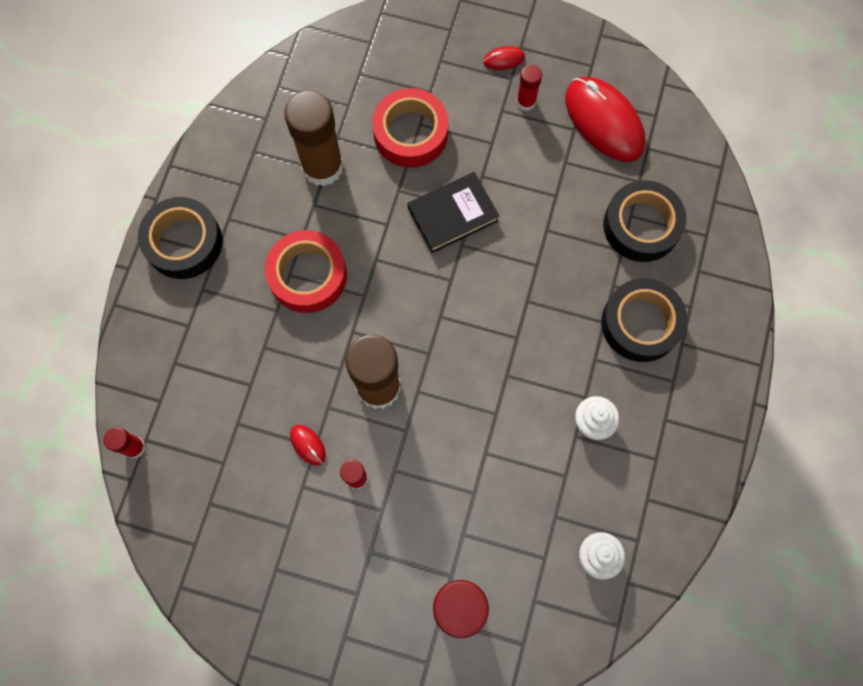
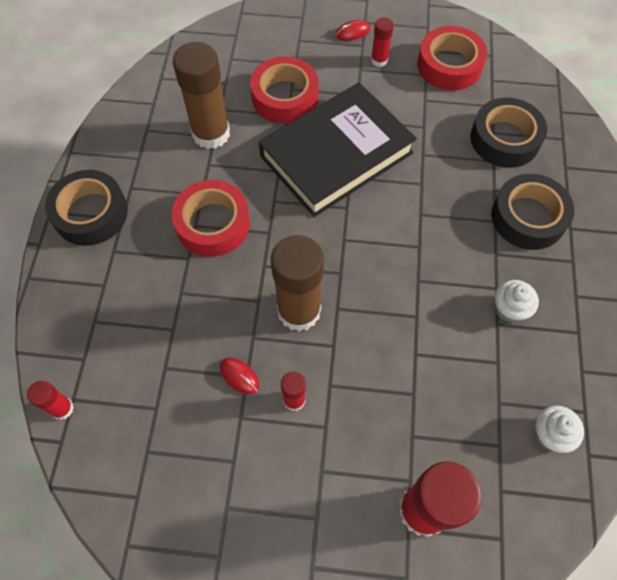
camera: 10 degrees left, 10 degrees down
black book [408,172,499,253] -> black book [259,83,417,217], size x1.83
red mouse [565,77,646,162] -> red tape [417,26,487,91]

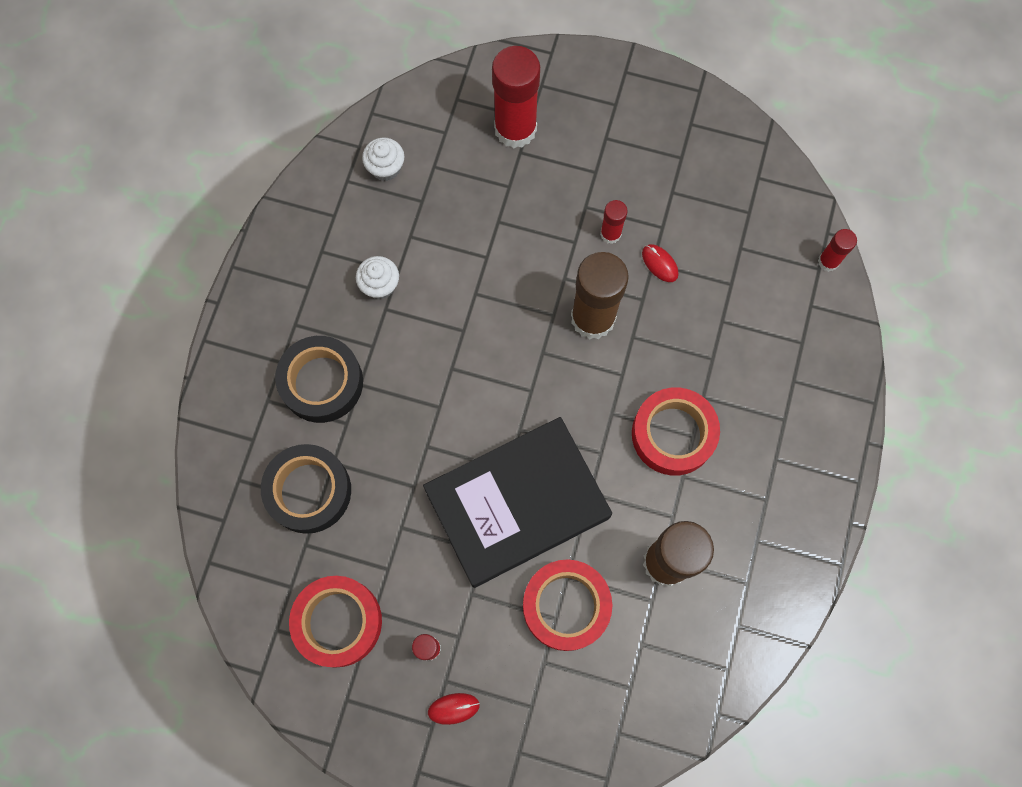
camera: 170 degrees left, 10 degrees up
black tape [45,170,128,246] -> none

